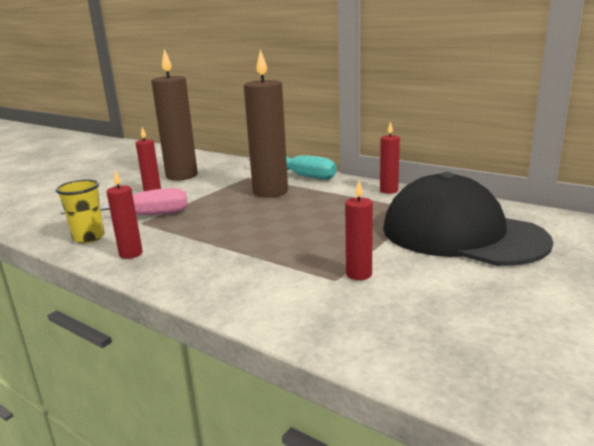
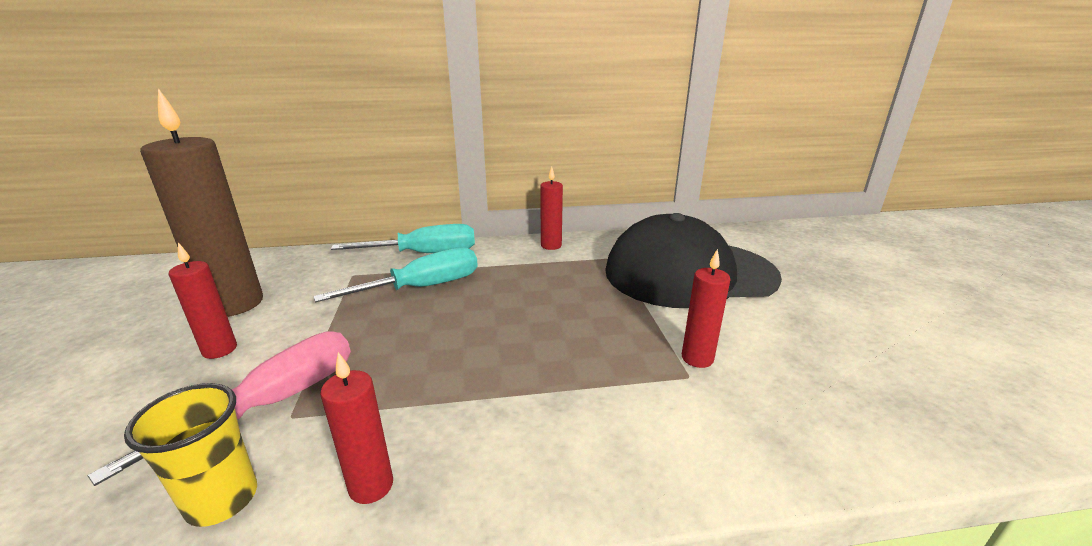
camera: 45 degrees left, 5 degrees up
brown candle [244,49,288,198] -> turquoise screwdriver [313,247,478,302]

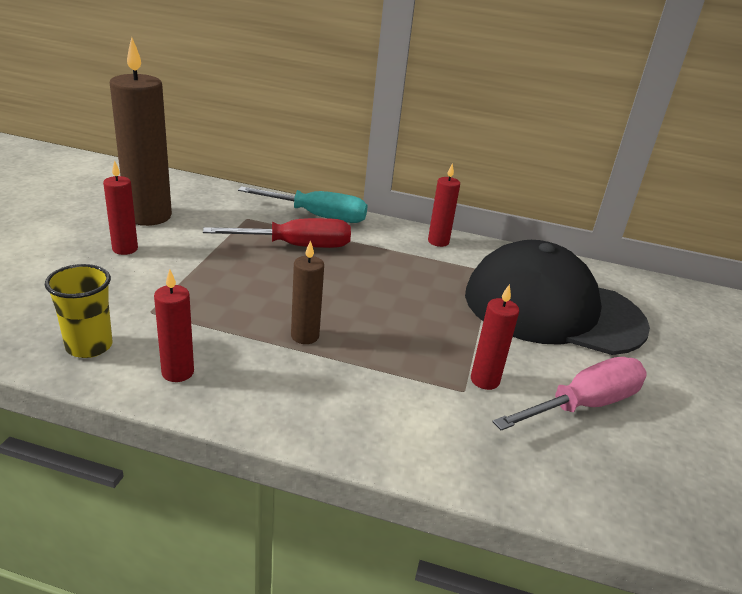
camera: 20 degrees right, 5 degrees up
pink screwdriver [88,331,351,486] -> pink screwdriver moved to [492,357,647,431]
turquoise screwdriver [313,247,478,302] -> red screwdriver [203,218,351,248]
none -> brown candle [291,240,324,344]

